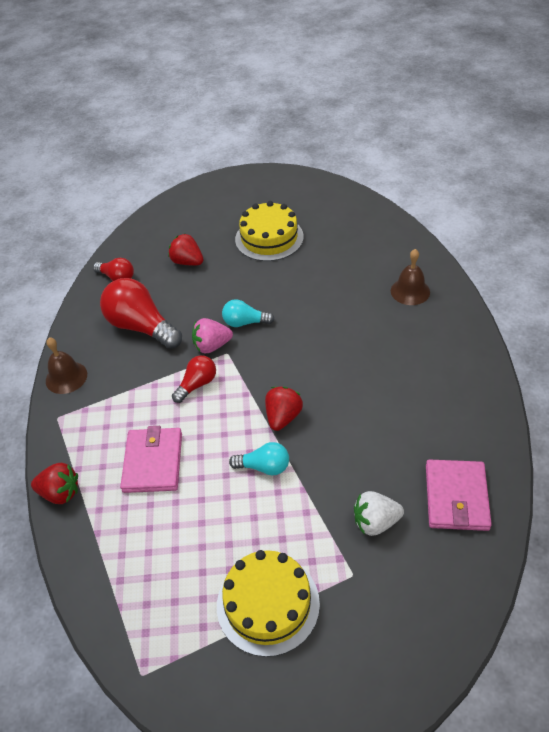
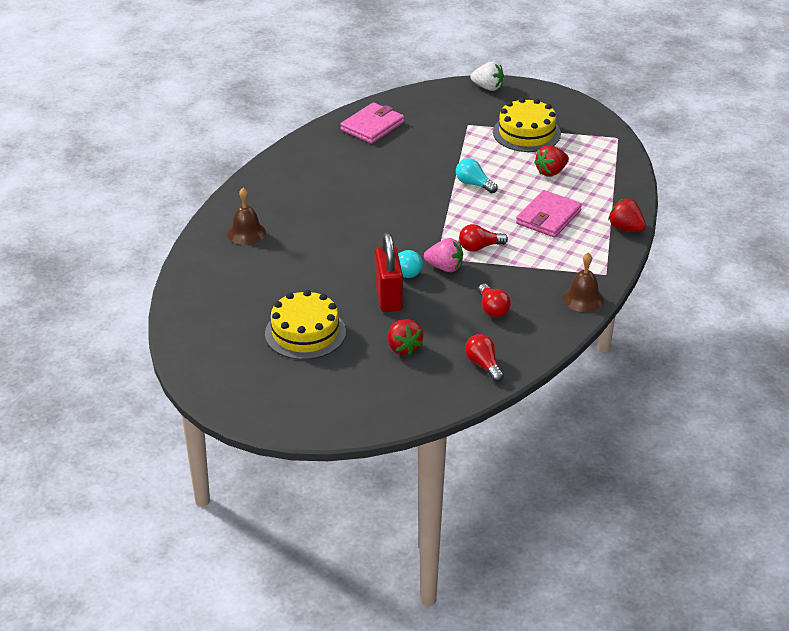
camera: 150 degrees left, 10 degrees down
red light bulb [100,278,182,349] -> red light bulb [478,284,511,318], size x0.55
red strawberry [265,387,303,431] -> red strawberry moved to [534,145,569,177]
white strawberry [354,491,404,536] -> white strawberry moved to [470,62,504,91]
none -> red padlock [375,233,403,312]

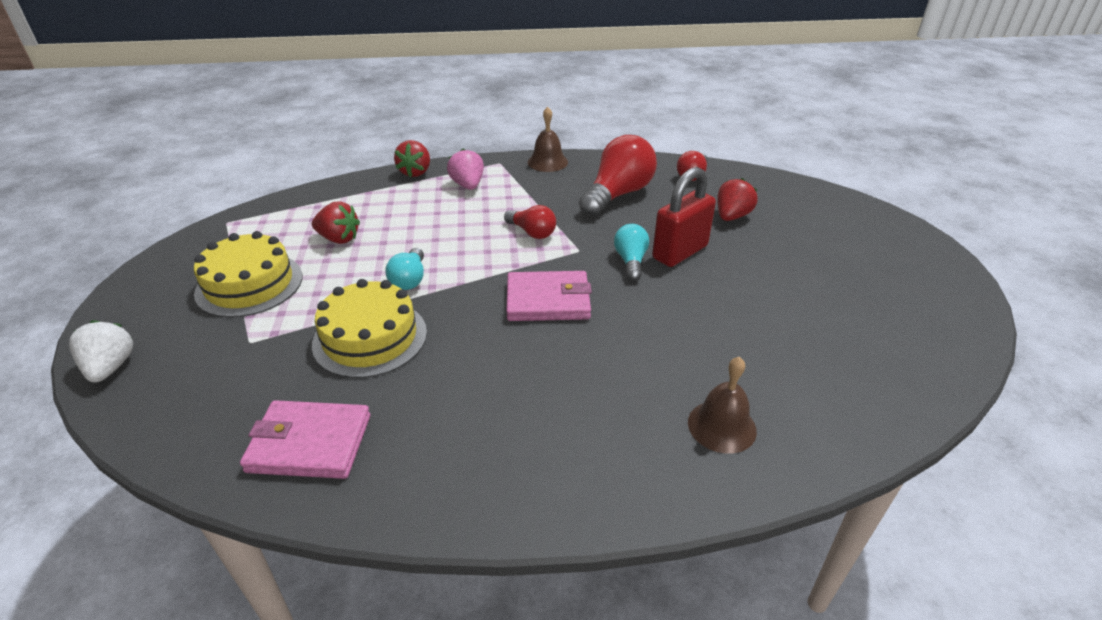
camera: 125 degrees left, 0 degrees up
yellow cake [265,290,346,360] -> yellow cake moved to [312,279,427,378]
pink strawberry [424,238,463,272] -> pink strawberry moved to [447,149,484,190]
red light bulb [478,284,511,318] -> red light bulb [579,135,657,217], size x1.83
pink wallet [516,190,582,238] -> pink wallet moved to [506,271,592,321]

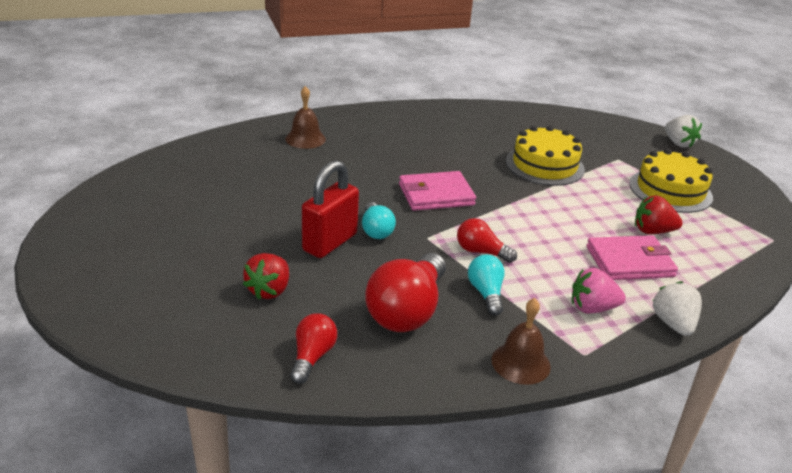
camera: 165 degrees right, 5 degrees down
pink wallet [240,400,370,479] -> pink wallet moved to [586,235,678,280]
turquoise light bulb [386,248,424,290] -> turquoise light bulb moved to [468,255,505,316]
red strawberry [394,140,430,177] -> white strawberry [653,281,702,336]
pink strawberry [447,149,484,190] -> pink strawberry turned 120 degrees clockwise [572,268,626,314]

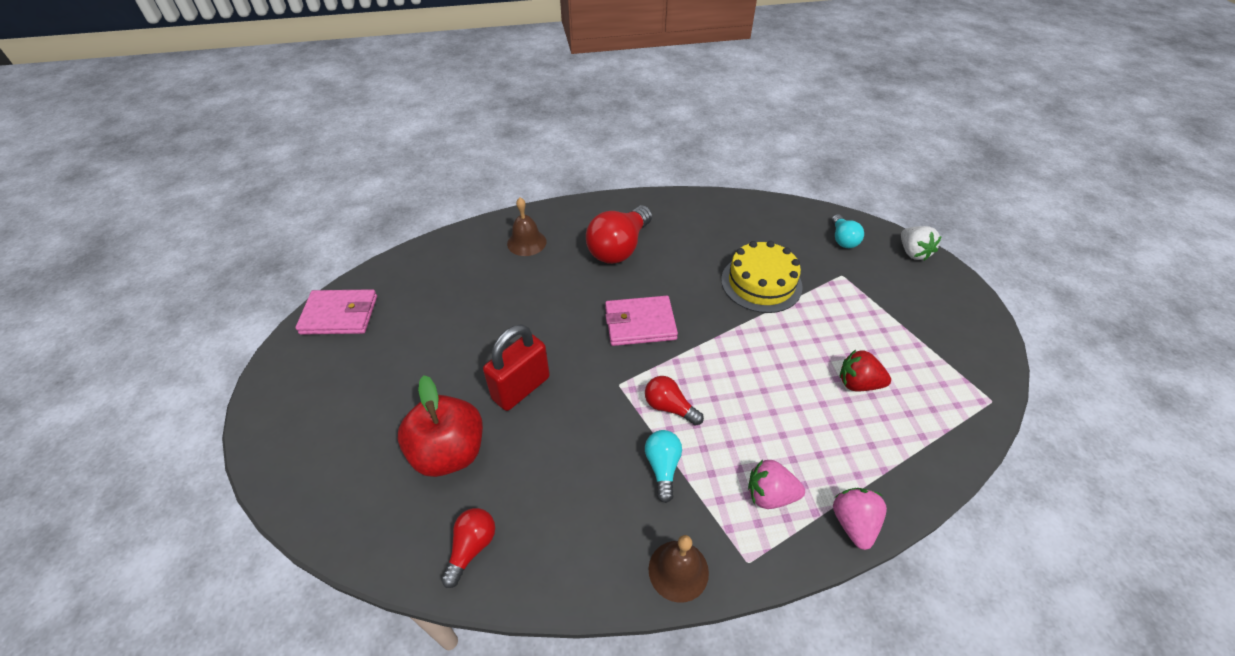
camera: 10 degrees right, 15 degrees up
red strawberry [243,253,289,299] -> red apple [398,375,483,477]
turquoise light bulb [362,202,396,239] -> turquoise light bulb moved to [832,214,864,248]
red light bulb [365,253,446,332] -> red light bulb moved to [586,205,652,264]
pink wallet [586,235,678,280] -> pink wallet moved to [295,289,377,335]
yellow cake [629,149,713,213] -> none
white strawberry [653,281,702,336] -> pink strawberry [833,488,887,550]

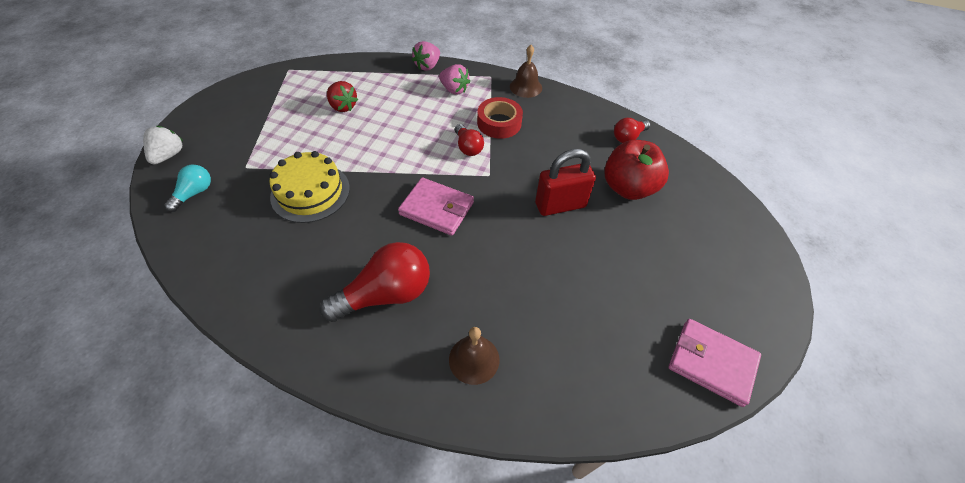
camera: 150 degrees left, 5 degrees up
turquoise light bulb [645,430,682,503] -> red tape [477,97,523,139]

